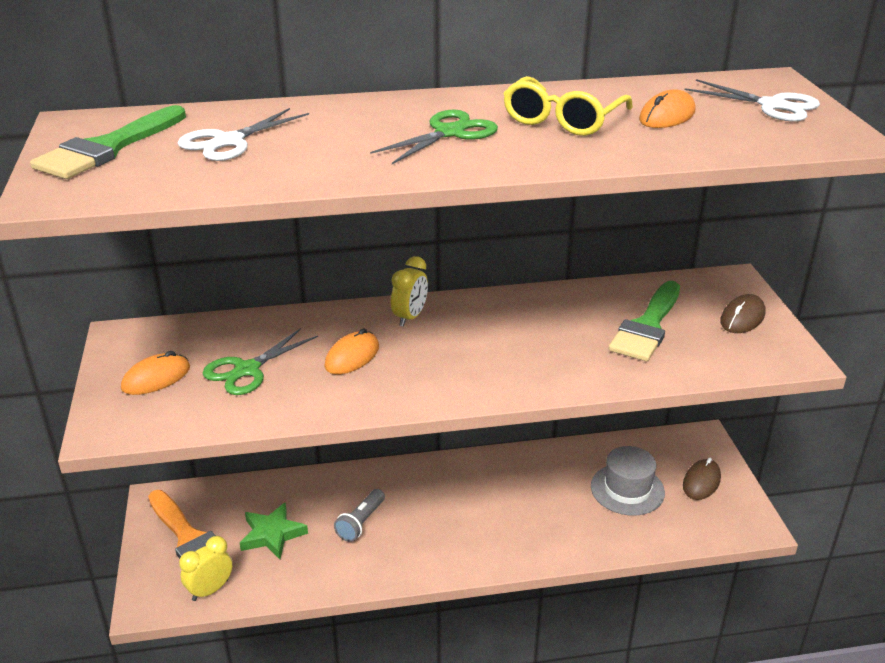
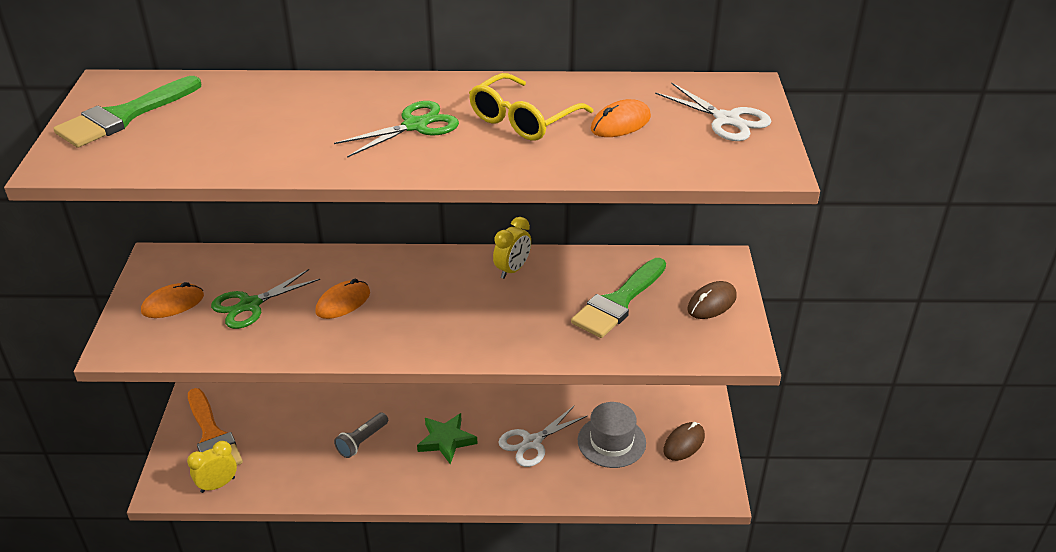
camera: 10 degrees right, 5 degrees up
white scissors [178,108,309,161] -> white scissors moved to [499,405,588,467]
green star [240,502,308,559] -> green star moved to [417,413,477,464]
yellow clock [391,256,428,327] -> yellow clock moved to [493,217,531,279]

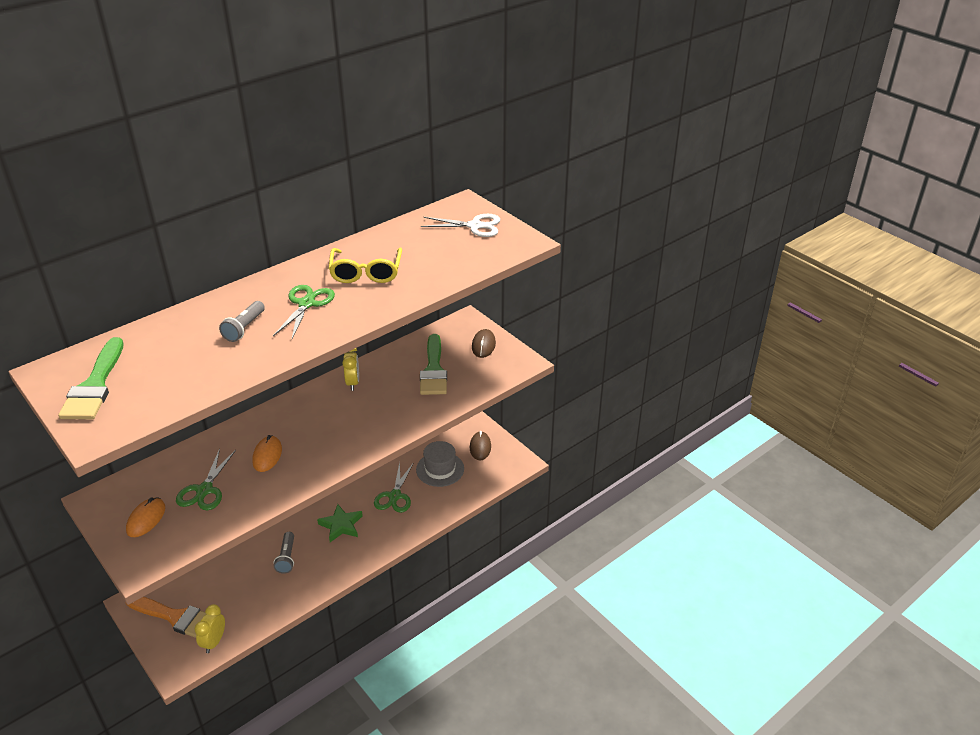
camera: 40 degrees left, 0 degrees up
white scissors [499,405,588,467] -> green scissors [374,462,414,513]
orange mouse [591,99,651,137] -> none
none -> grey flashlight [219,301,265,342]

